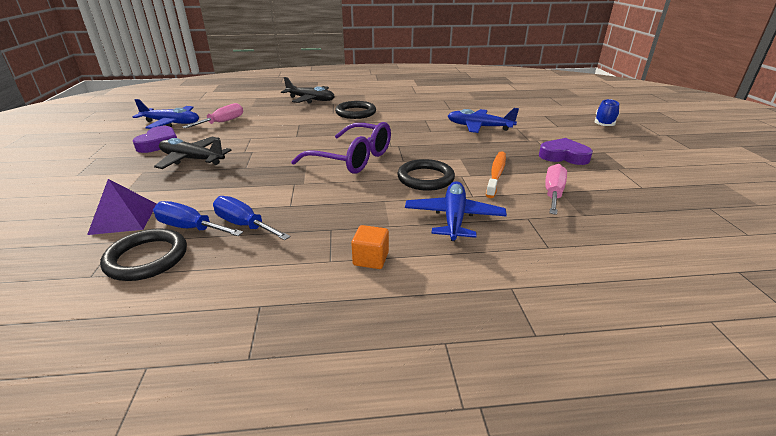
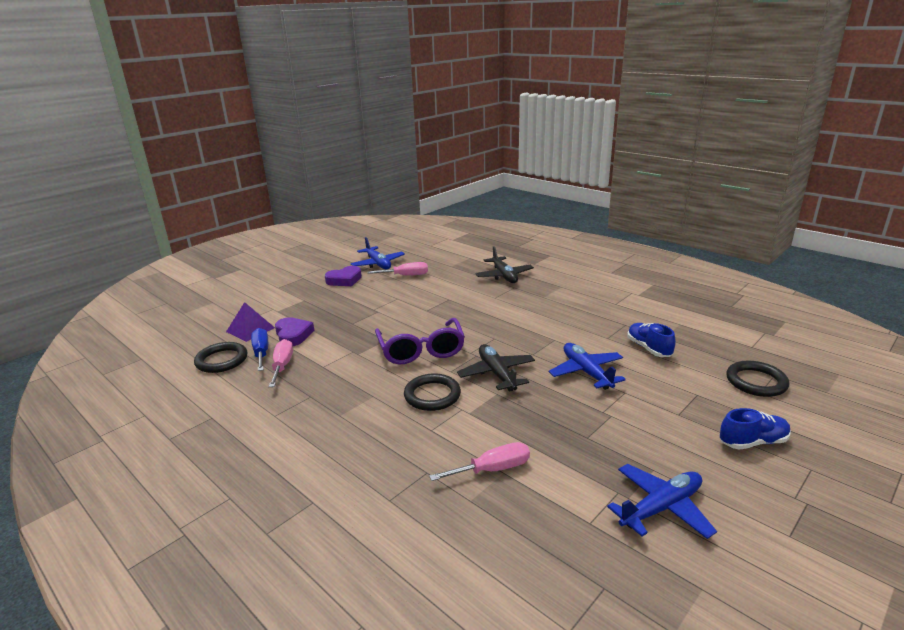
camera: 50 degrees right, 5 degrees down
black plane [154,137,232,169] -> black plane moved to [457,344,535,392]
blue screwdriver [213,196,291,240] -> pink screwdriver [269,339,293,387]
black ring [335,101,376,119] -> black ring moved to [726,361,789,397]
orange cube [351,225,389,269] -> none
blue plane [405,181,507,241] -> blue plane moved to [607,464,717,539]
orange toothbrush [486,151,506,198] -> none
purple heart [539,138,593,165] -> purple heart moved to [275,317,315,346]
none -> blue shoe [627,323,676,357]

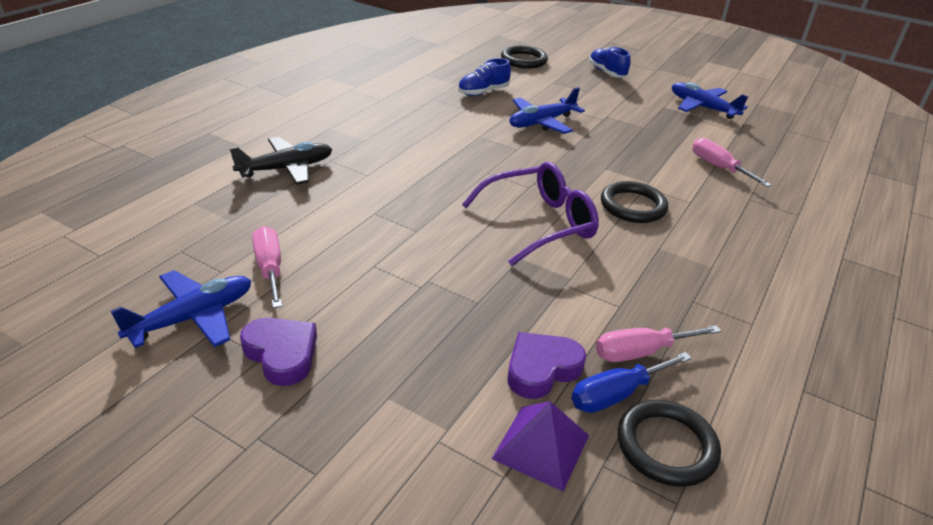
camera: 105 degrees left, 10 degrees up
black plane [457,344,535,392] -> none

